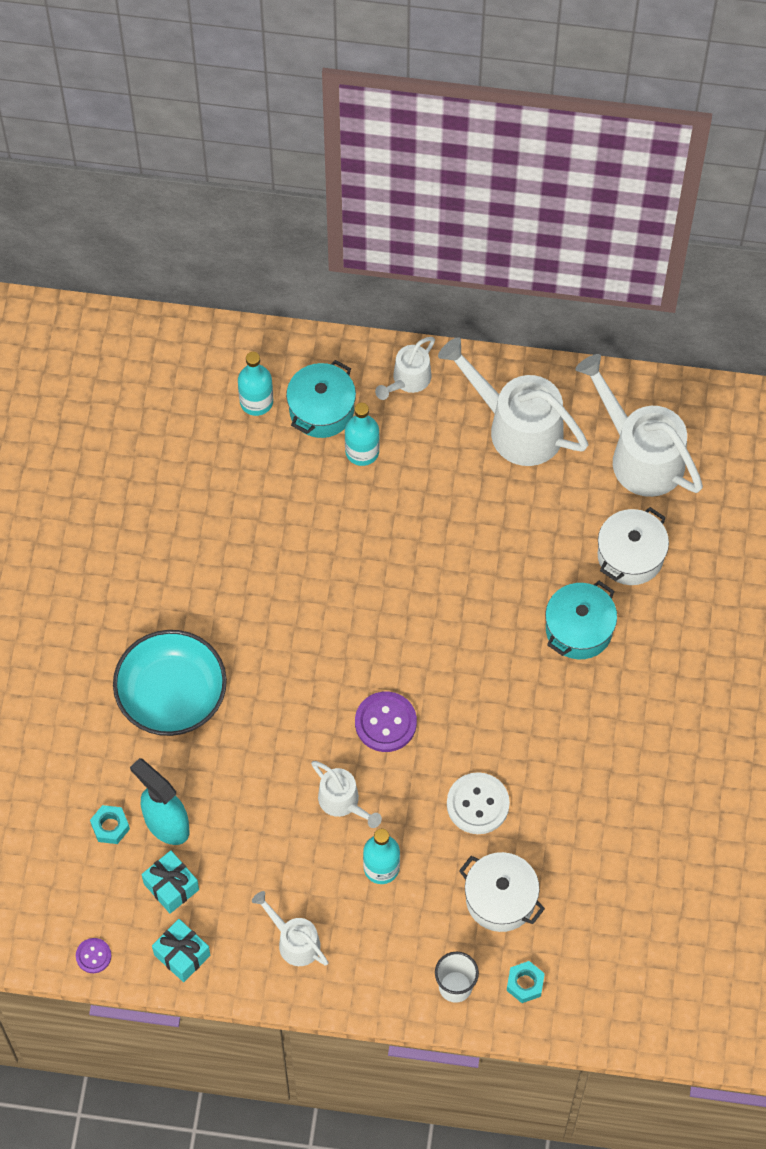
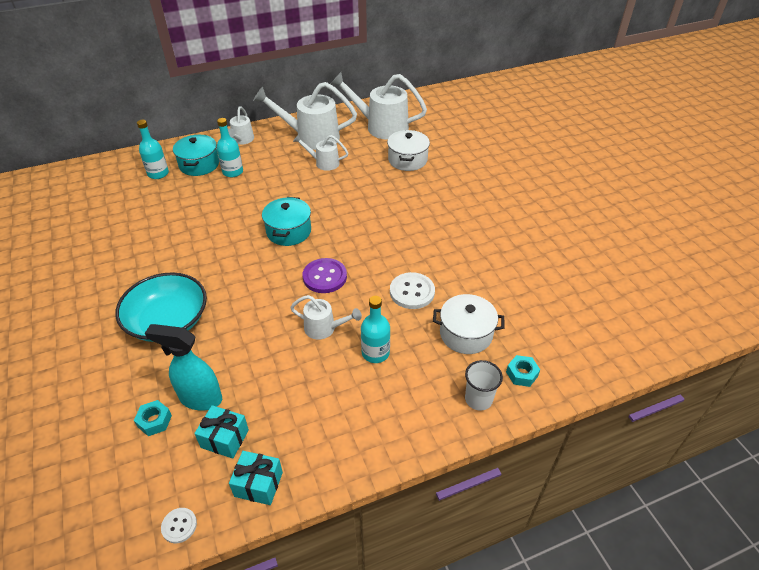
camera: 30 degrees left, 20 degrees down
purple button [76,938,111,973] -> white button [161,508,197,543]
white watering can [252,891,328,966] -> white watering can moved to [293,134,348,171]
turquoise pot [545,581,617,659] -> turquoise pot moved to [262,197,311,246]

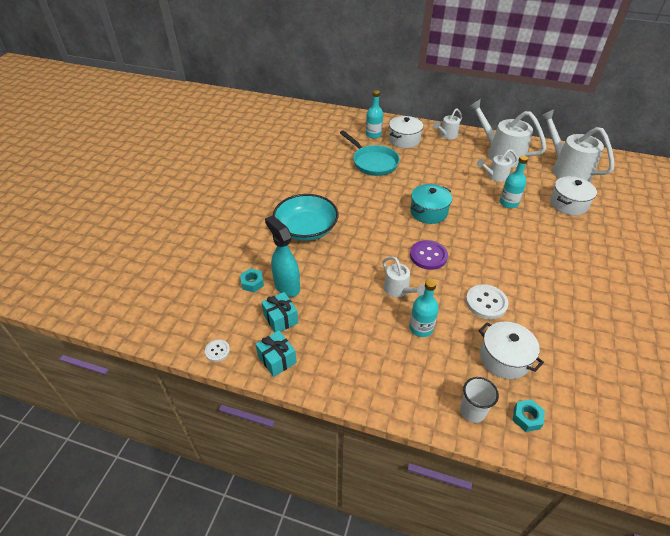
camera: 40 degrees right, 0 degrees up
turquoise pot [173,135,219,176] -> white pot [389,116,423,148]
turquoise bottle [217,118,243,177] -> turquoise bottle moved to [500,156,528,208]
white watering can [293,134,348,171] -> white watering can turned 75 degrees counterclockwise [477,149,518,182]
none -> turquoise pan [340,130,400,176]

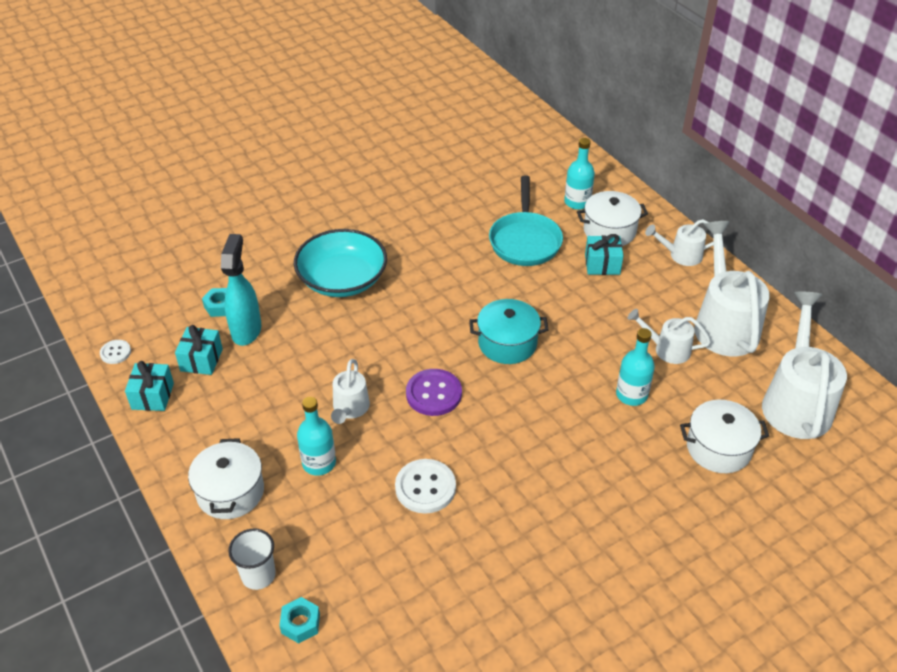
camera: 40 degrees right, 0 degrees up
white pot [478,322,544,379] -> white pot moved to [188,438,264,519]
none -> turquoise gift [585,234,623,275]

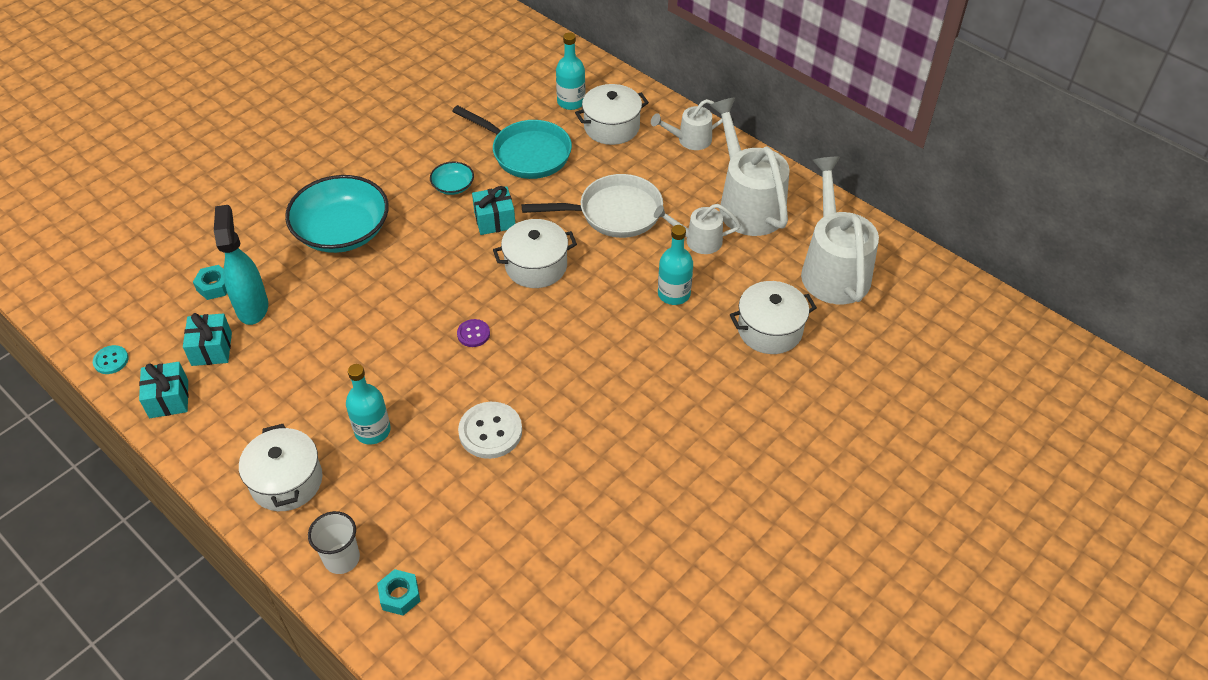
camera: 15 degrees left, 5 degrees up
white button [100,340,131,364] -> turquoise button [93,345,128,374]
white watering can [331,359,370,424] -> none
purple button [406,369,462,416] -> purple button [457,319,490,347], size x0.55
turquoise pot [469,299,549,364] -> white pot [493,219,577,288]
turquoise pan [489,175,563,266] -> turquoise pan turned 45 degrees counterclockwise [452,105,572,179]
turquoise gift [585,234,623,275] -> turquoise gift moved to [472,186,515,235]
none -> turquoise bowl [430,162,474,195]
none -> white pan [522,174,663,238]

